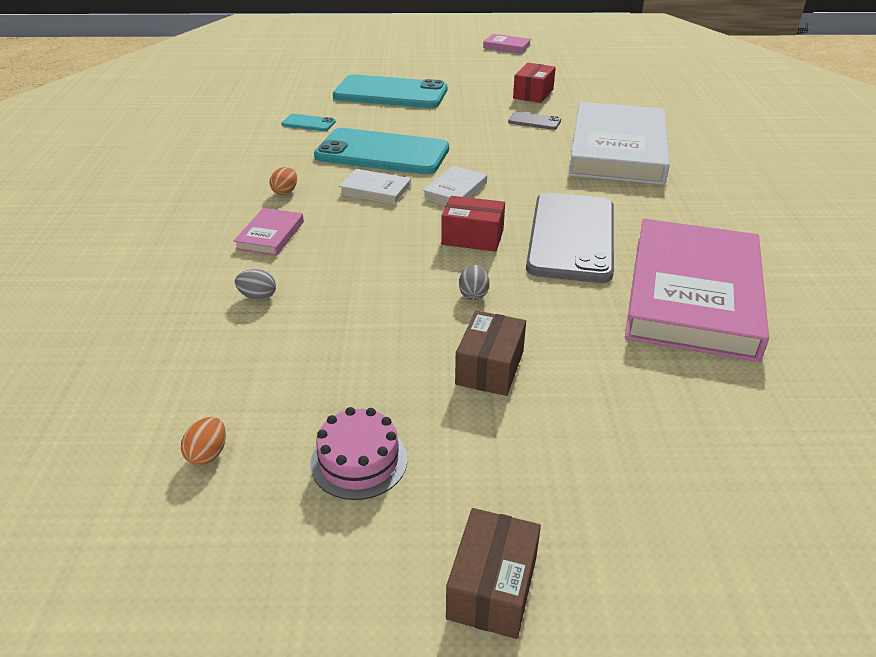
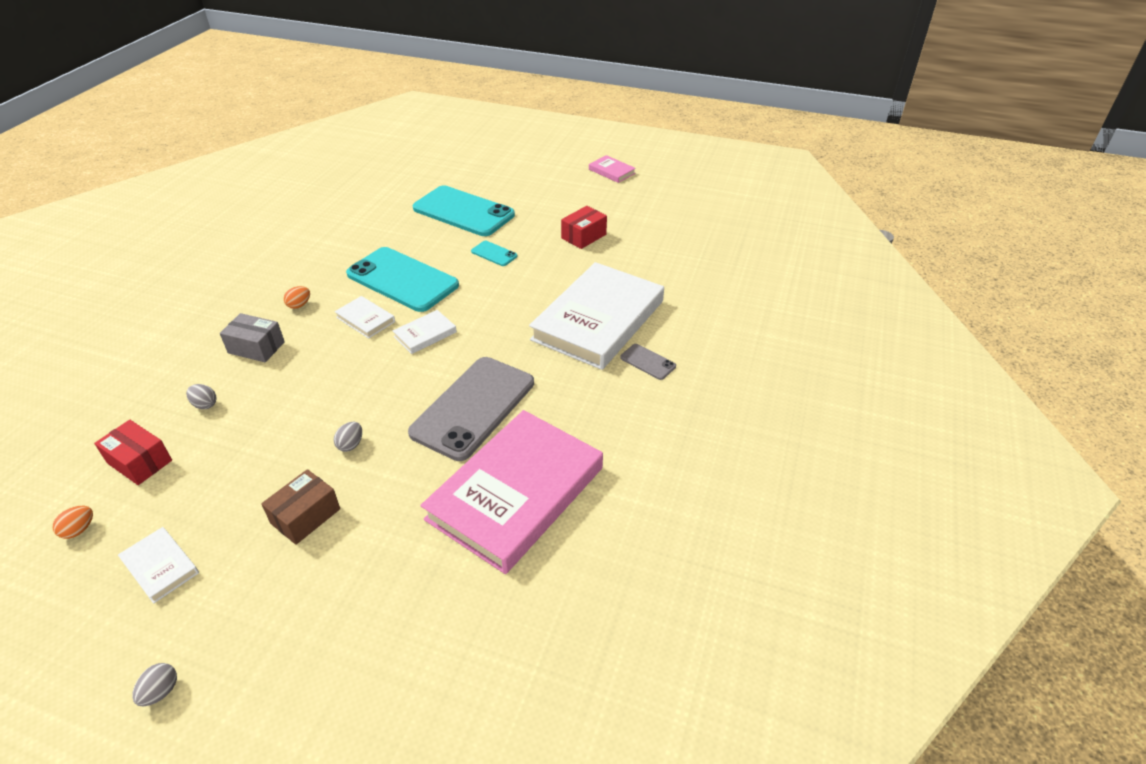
camera: 20 degrees right, 5 degrees up
pink book [234,208,304,256] -> grey box [220,313,285,362]
turquoise phone [281,114,336,131] -> turquoise phone moved to [471,241,518,266]
pink cake [310,407,407,500] -> white book [118,527,199,604]
red box [441,196,505,252] -> red box moved to [94,420,172,485]
brown box [446,508,541,639] -> grey egg [132,663,177,706]
grey phone [508,111,561,130] -> grey phone moved to [620,344,676,380]

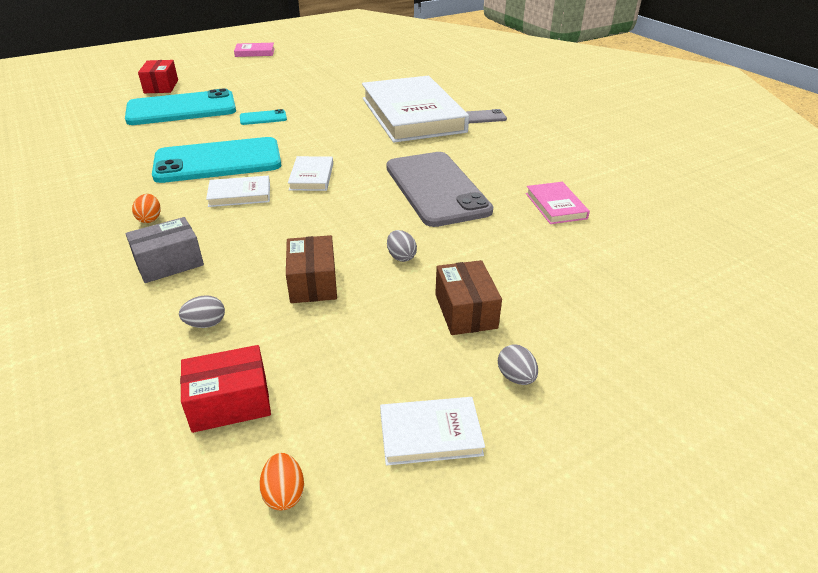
camera: 50 degrees left, 5 degrees down
grey egg [132,663,177,706] -> grey egg moved to [498,344,538,385]
pink book [420,410,603,574] -> pink book [526,182,590,224], size x0.41
red box [561,206,607,249] -> red box moved to [138,60,178,93]
none -> brown box [286,235,337,303]

